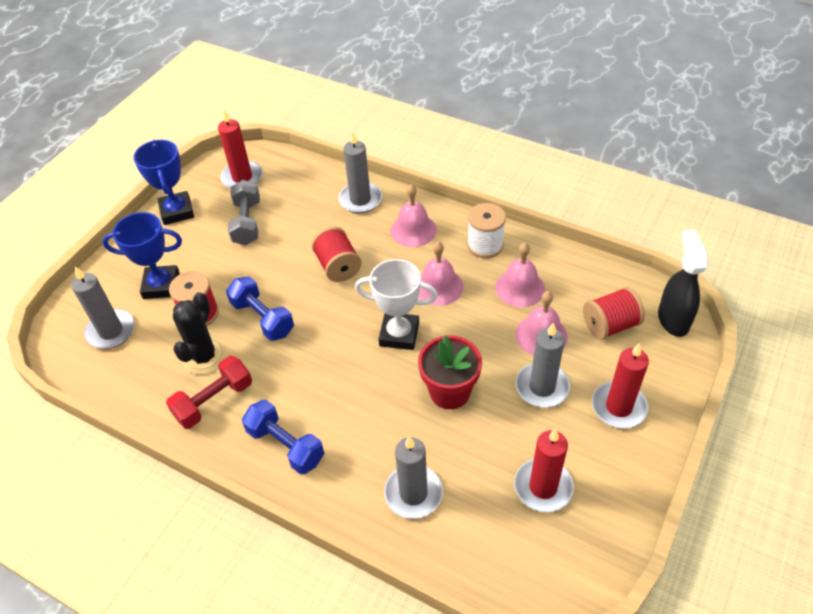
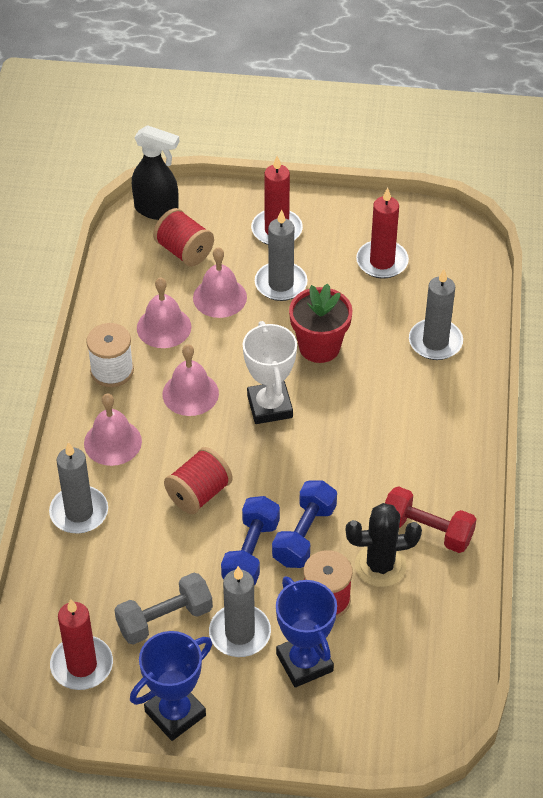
camera: 115 degrees left, 0 degrees up
grey candle [71,267,135,349] -> grey candle moved to [209,566,271,657]
blue dumbbell [242,400,324,474] -> blue dumbbell moved to [221,496,280,585]
black spray bottle [658,230,708,337] -> black spray bottle turned 135 degrees counterclockwise [132,125,179,220]

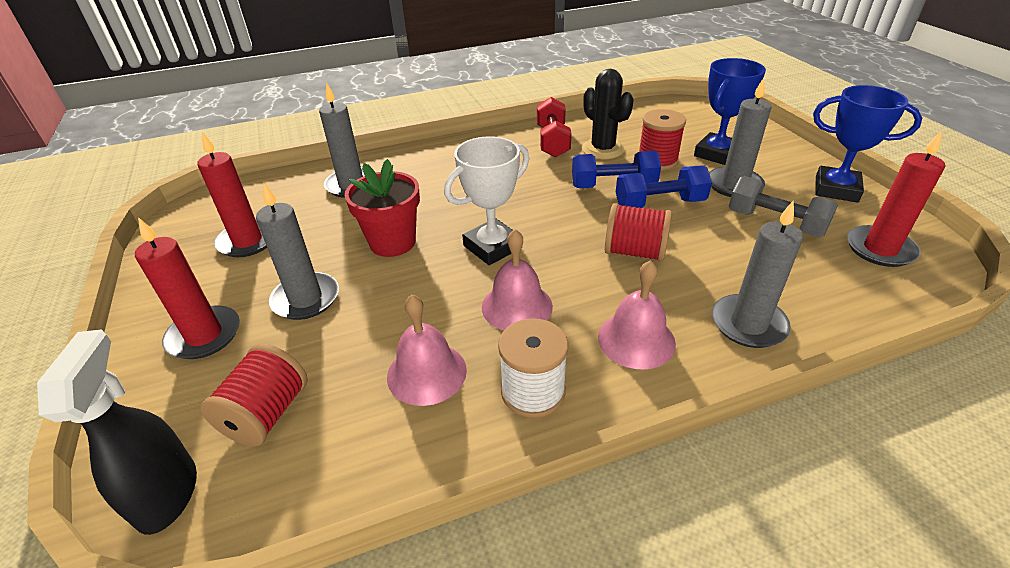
camera: 115 degrees left, 10 degrees down
pink bell [193,247,247,318] -> none

